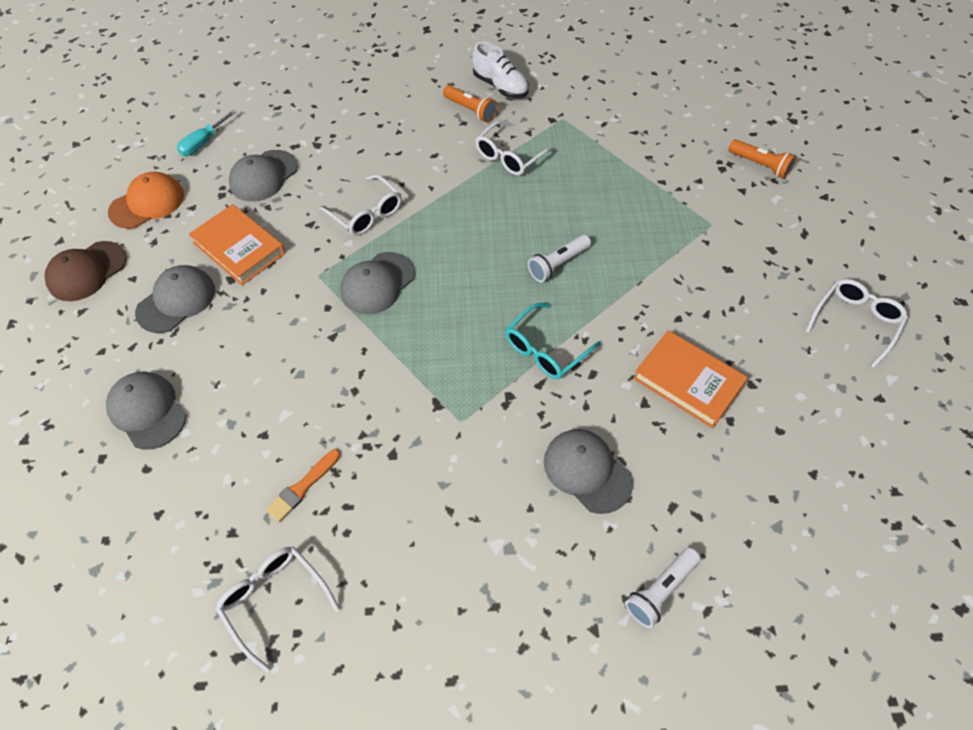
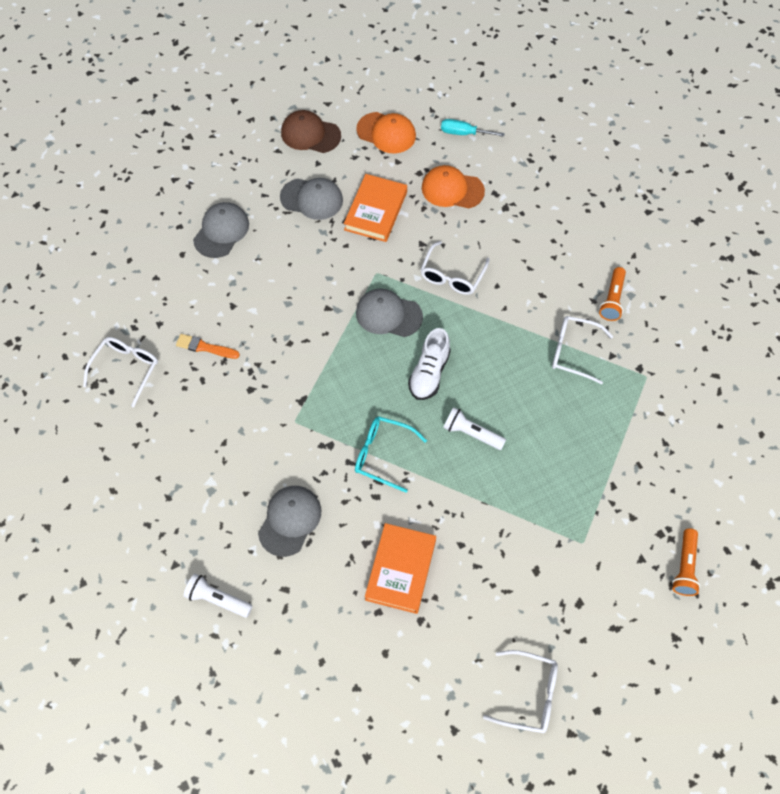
camera: 65 degrees right, 5 degrees up
grey cap [229,150,298,202] -> orange cap [422,165,485,208]
white shoe [472,42,529,98] -> white shoe moved to [408,328,451,400]

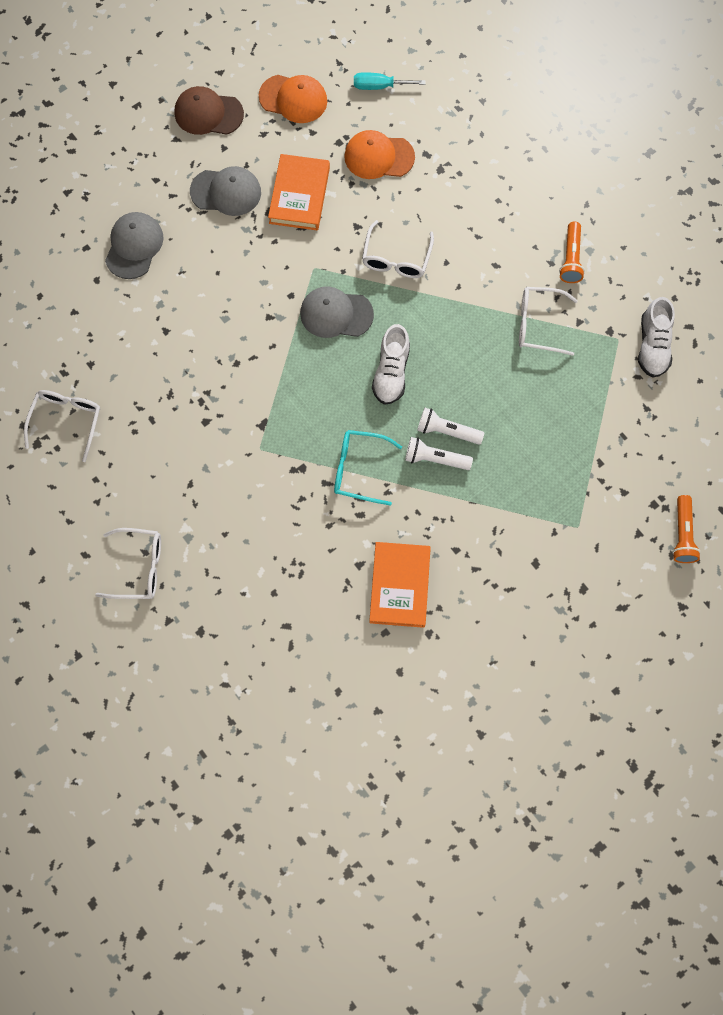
camera: 10 degrees left, 10 degrees up
orange brush [176,334,240,359] -> none
white flashlight [184,573,252,618] -> white flashlight moved to [405,437,473,470]
grey cap [258,486,321,557] -> none
white glasses [483,650,558,733] -> white glasses moved to [96,528,161,599]
none -> white shoe [638,297,675,377]

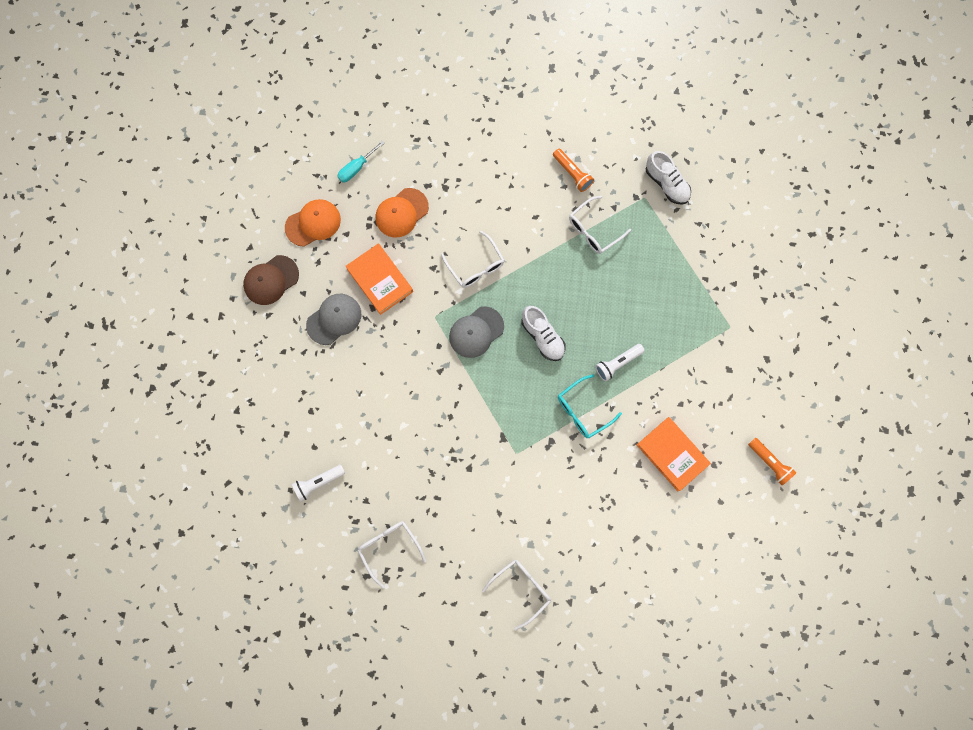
camera: 45 degrees left, 5 degrees up
grey cap [105,212,164,279] -> none
white flashlight [417,408,484,445] -> white flashlight moved to [292,465,345,502]
orange flashlight [672,495,701,563] -> orange flashlight moved to [748,438,797,485]

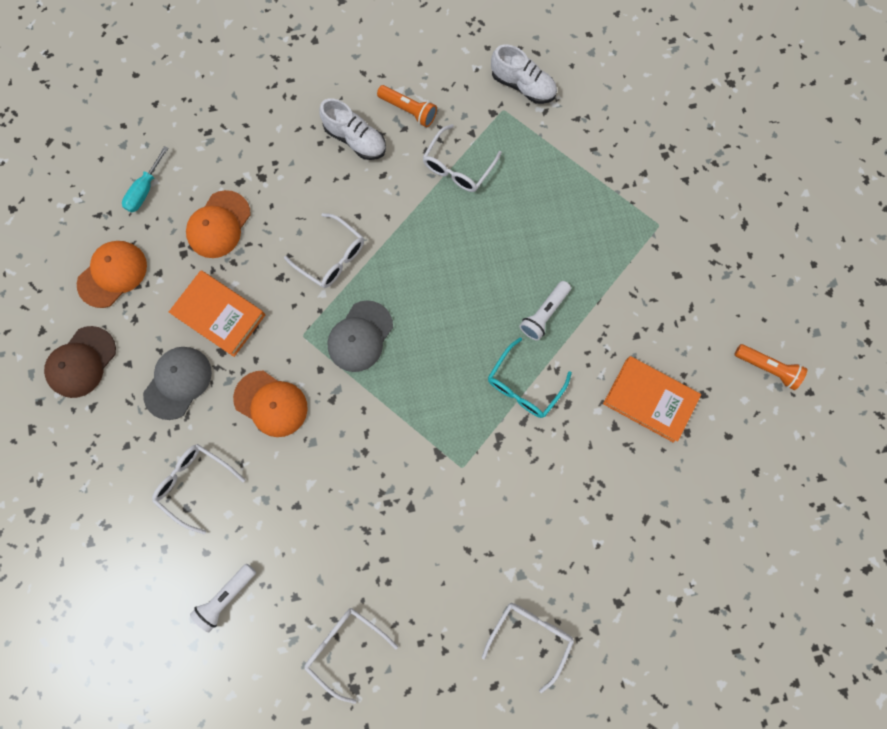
camera: 20 degrees left, 0 degrees up
white shoe [522,306,566,361] -> white shoe moved to [319,98,386,160]
none -> white glasses [152,444,245,534]
none -> orange cap [233,371,308,437]

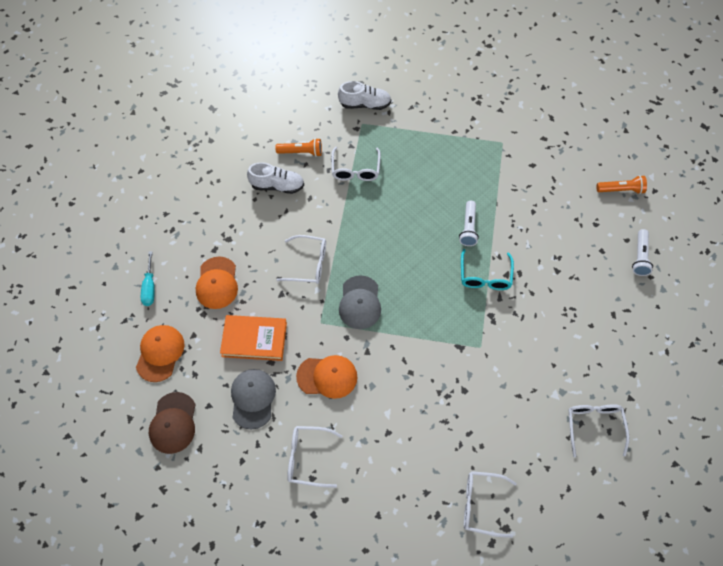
camera: 30 degrees left, 15 degrees down
white flashlight [190,564,256,632] -> white flashlight moved to [632,229,653,276]
orange book [603,356,701,443] -> none

